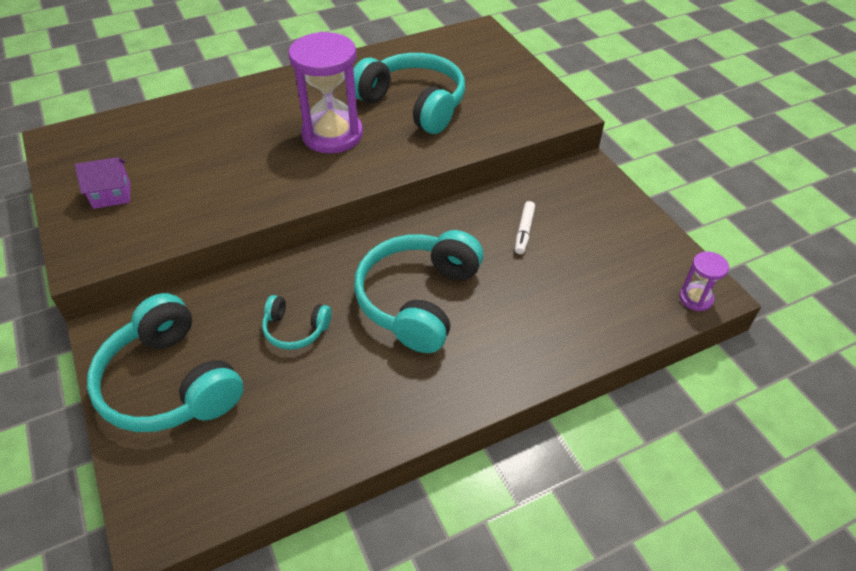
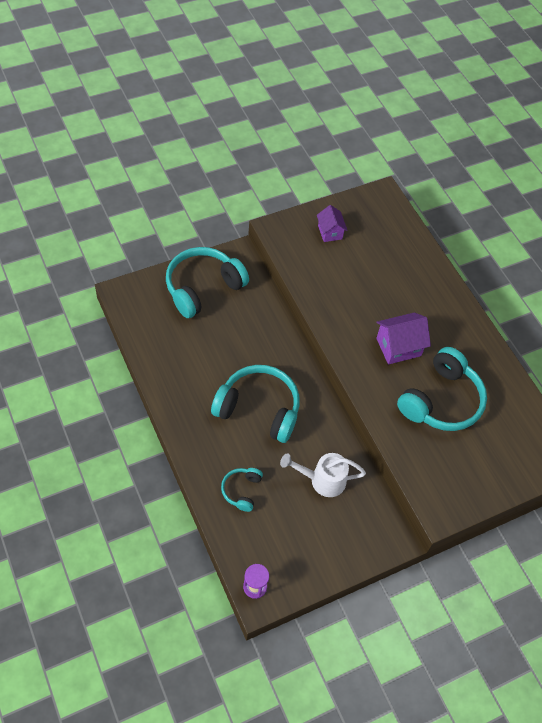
camera: 85 degrees right, 10 degrees up
turquoise headphones [262,295,332,350] -> turquoise headphones moved to [221,468,263,512]
purple hourglass [288,32,363,153] -> purple house [376,312,431,364]
white marker [515,201,535,254] -> white watering can [280,453,366,497]

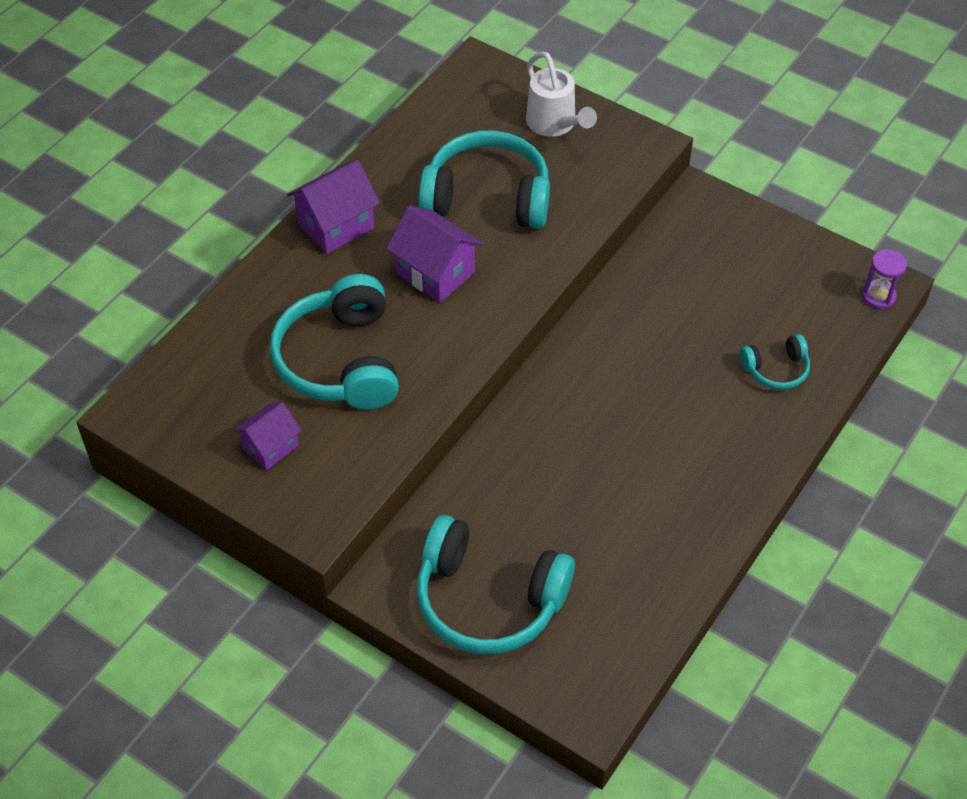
camera: 115 degrees left, 5 degrees down
turquoise headphones [211,365,300,443] -> turquoise headphones moved to [270,274,399,410]
white watering can [280,453,366,497] -> white watering can moved to [526,51,597,137]
none -> purple house [287,160,380,254]

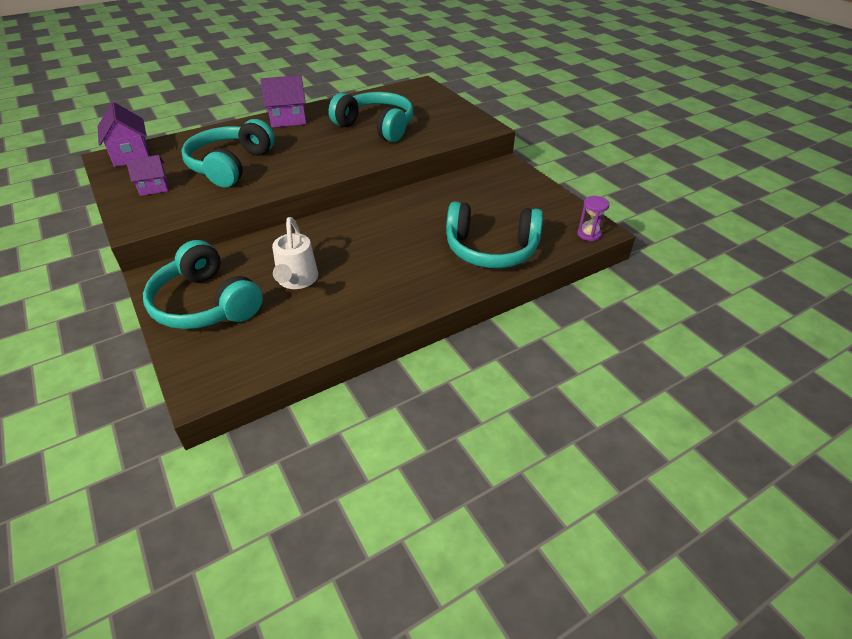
camera: 25 degrees right, 10 degrees down
purple house [386,205,483,302] -> purple house moved to [98,102,149,167]
white watering can [526,51,597,137] -> white watering can moved to [272,217,318,289]
turquoise headphones [740,334,810,390] -> turquoise headphones [446,202,543,268], size x2.04

